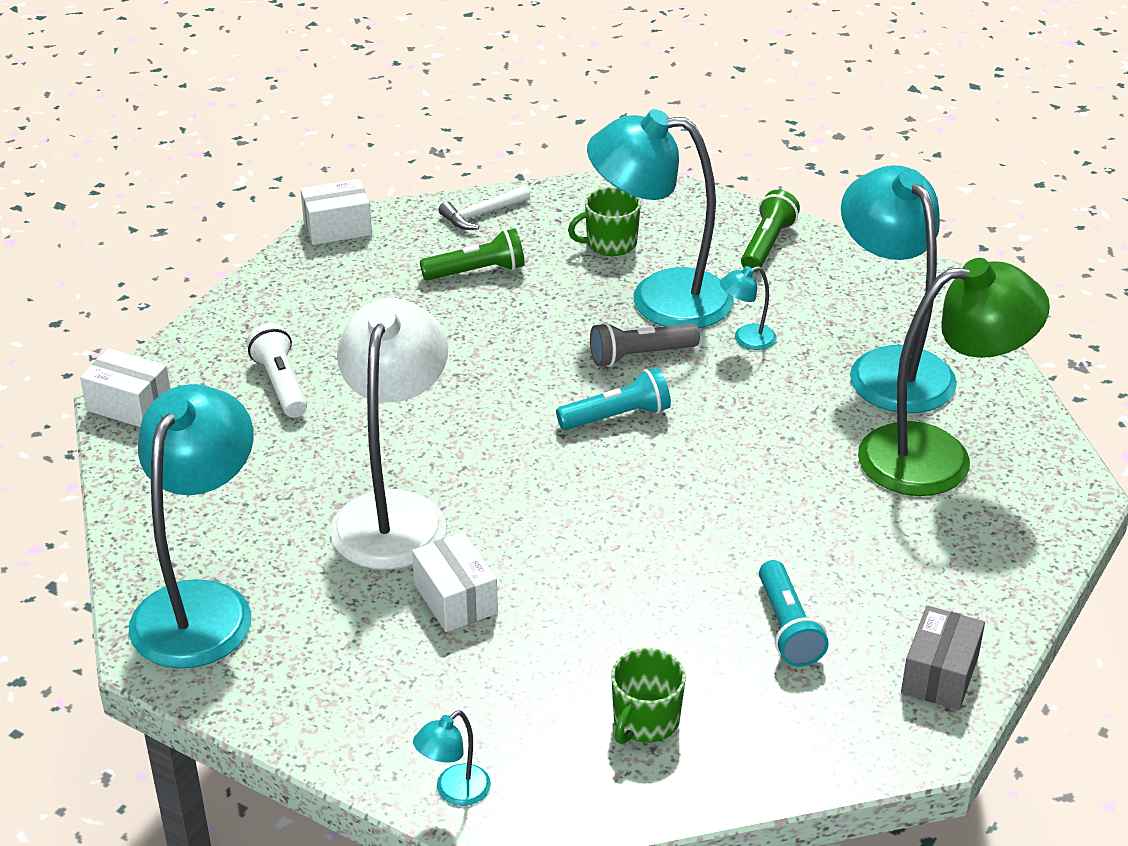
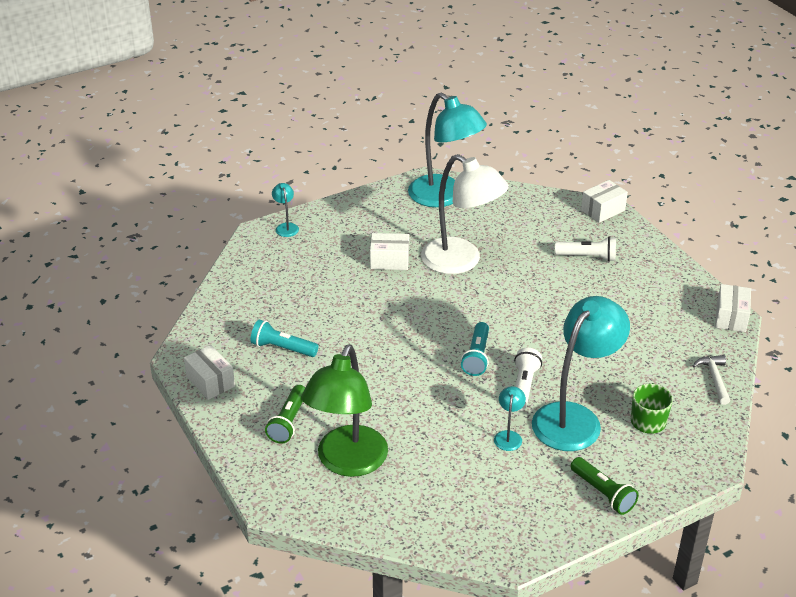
camera: 120 degrees right, 0 degrees up
green flashlight [420,228,525,281] -> green flashlight moved to [265,385,305,444]
grey flashlight [590,322,700,367] -> white flashlight [514,348,542,411]
green mug [611,648,686,744] -> none
turquoise lamp [841,165,957,413] -> none
grey box [901,605,985,710] -> white box [184,345,235,400]

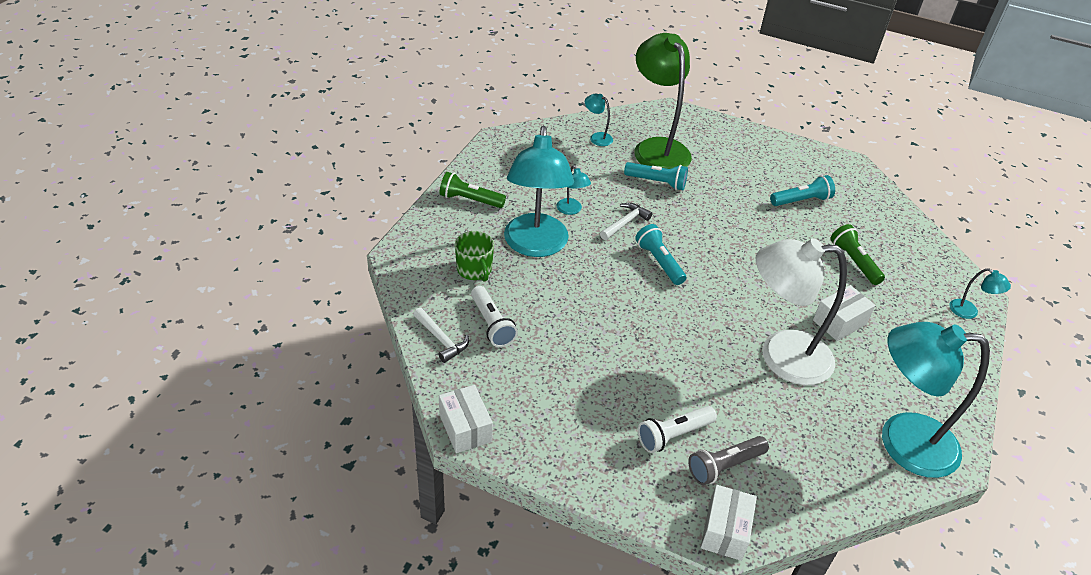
camera: 140 degrees right, 5 degrees up
white box [184,345,235,400] -> none
green flashlight [265,385,305,444] -> green flashlight moved to [830,224,885,285]
white flashlight [514,348,542,411] -> white flashlight moved to [471,286,518,347]
none -> turquoise lamp [585,94,613,146]
none -> white hammer [600,203,652,240]
none -> turquoise flashlight [624,162,688,190]
none -> grey flashlight [688,436,769,485]

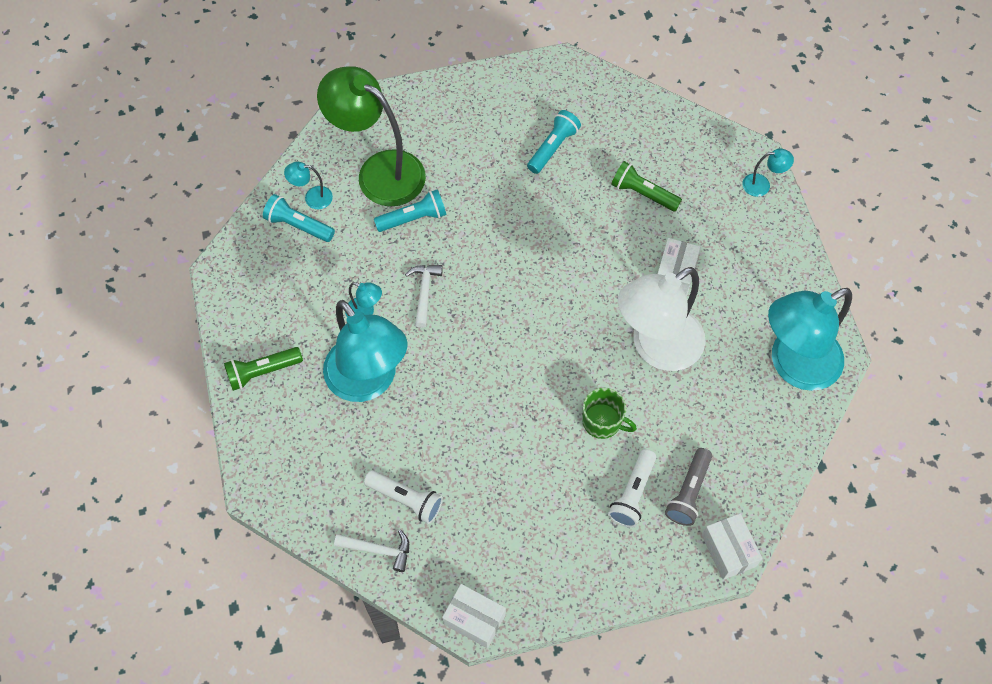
camera: 35 degrees left, 20 degrees up
green mug [455,231,494,282] -> green mug moved to [582,388,637,439]
turquoise flashlight [635,224,686,285] -> turquoise flashlight moved to [263,194,335,242]

